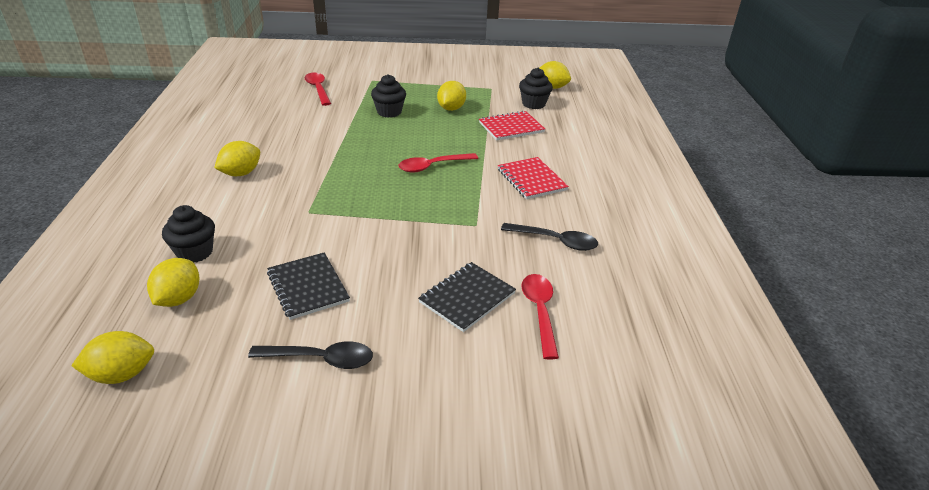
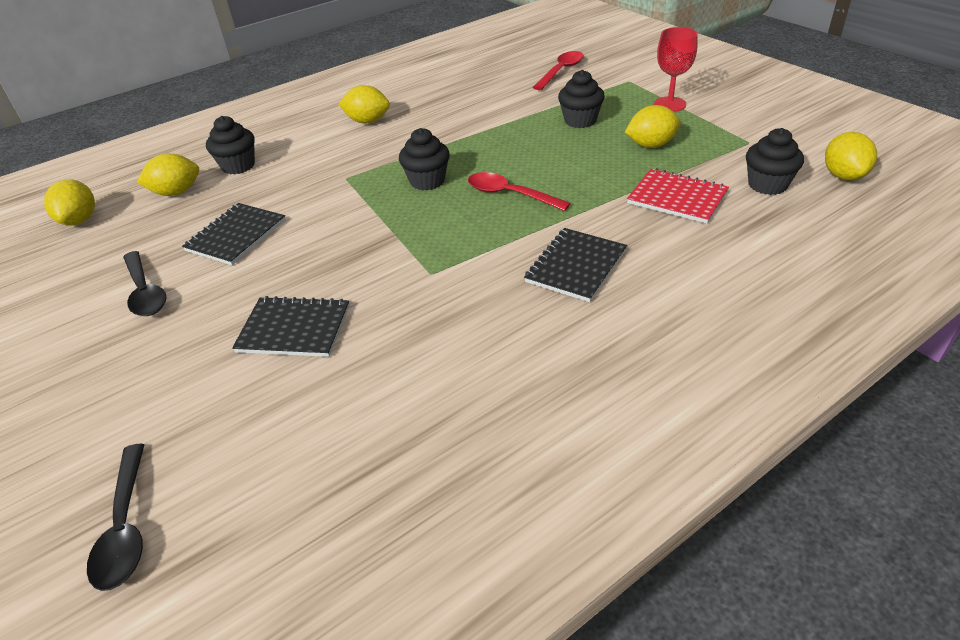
camera: 60 degrees right, 5 degrees up
yellow lemon [71,331,154,384] -> yellow lemon turned 45 degrees clockwise [44,179,95,225]
red notebook [498,157,569,199] -> black notebook [524,228,627,302]
black spoon [501,223,598,251] -> black spoon moved to [87,444,145,591]
red spoon [522,274,559,360] -> none
none -> black cupcake [399,128,450,190]
none -> red goblet [654,27,698,112]

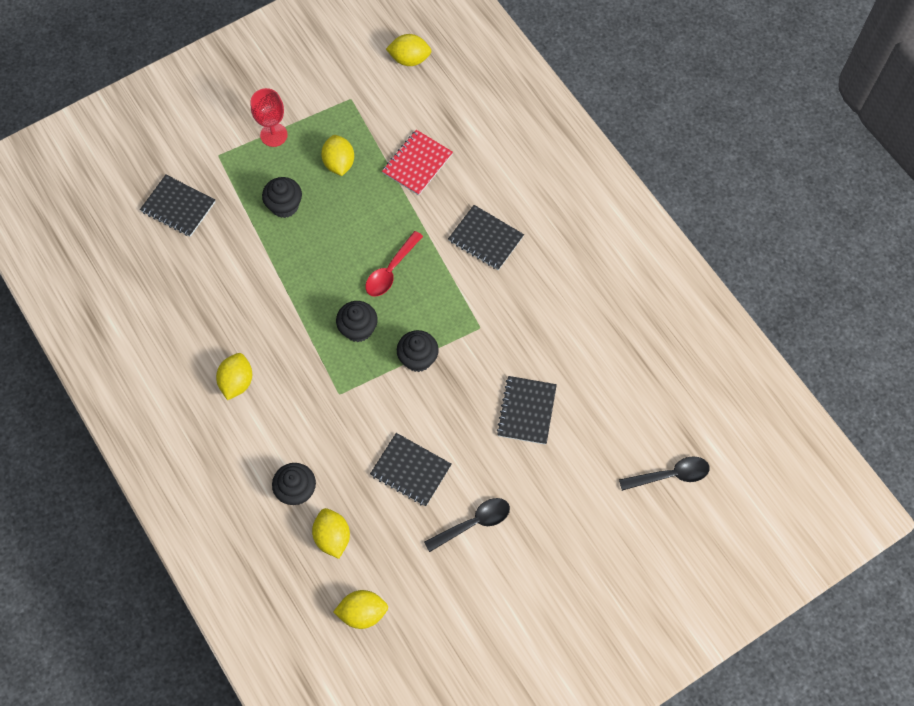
camera: 90 degrees left, 25 degrees up
red spoon [533,51,584,90] -> black notebook [140,175,215,237]
black cupcake [746,128,804,195] -> black cupcake moved to [397,330,439,372]

